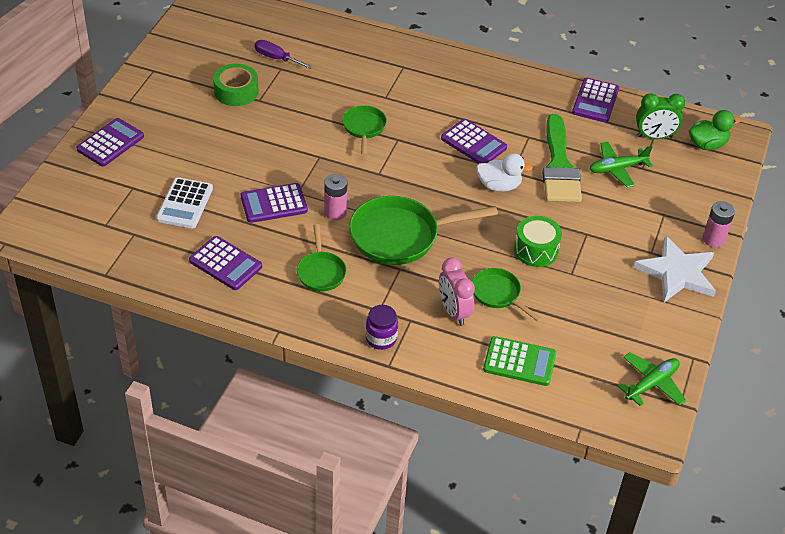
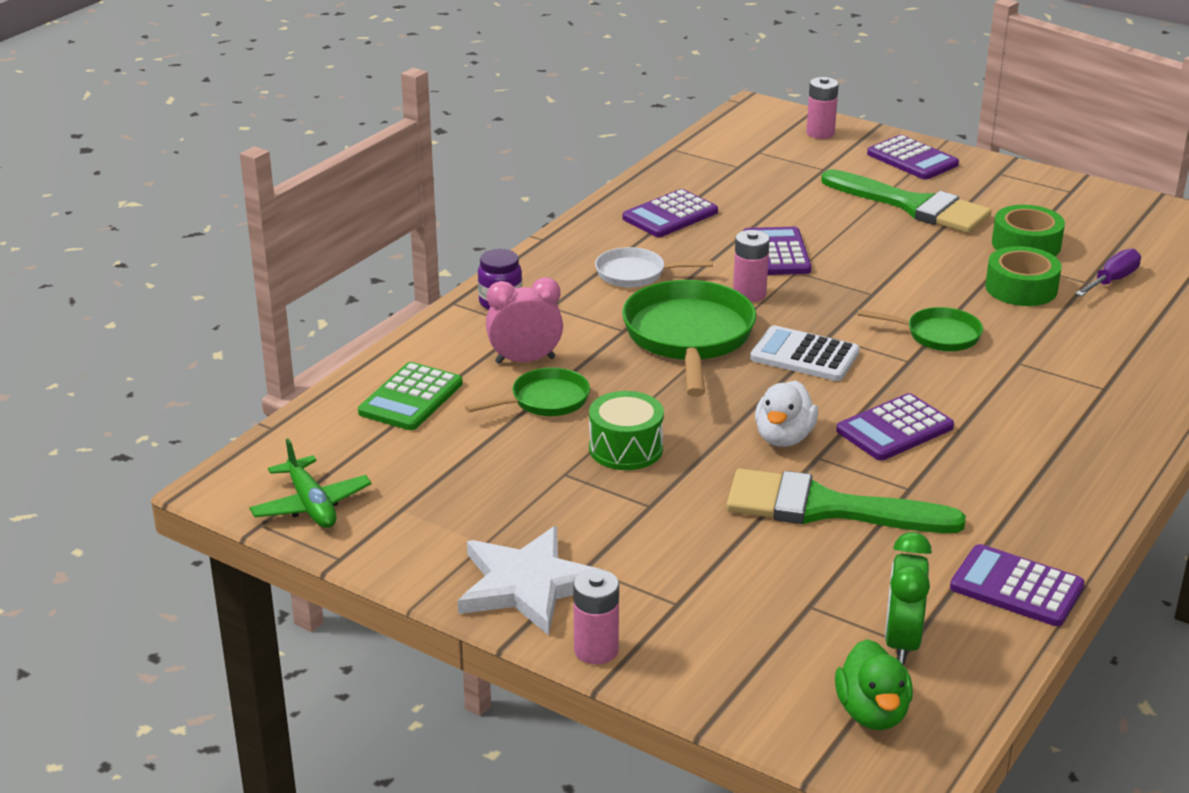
camera: 105 degrees right, 15 degrees down
white calculator [156,177,213,228] -> white calculator moved to [750,325,860,381]
green pan [297,224,347,291] -> white pan [595,247,713,287]
green plane [590,142,653,188] -> none
none -> pink battery [806,77,839,139]
none -> green brush [821,169,992,233]
none -> green tape [985,246,1061,306]

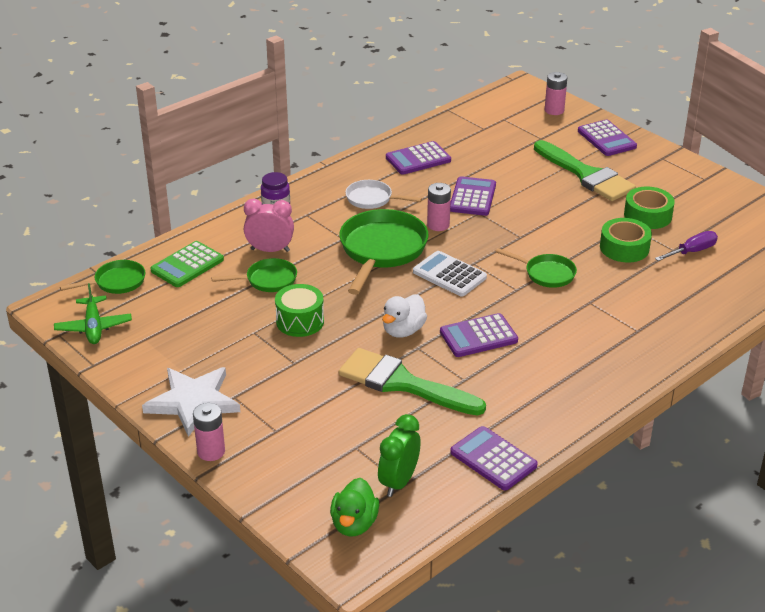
camera: 15 degrees right, 5 degrees up
none -> green pan [60,260,145,294]

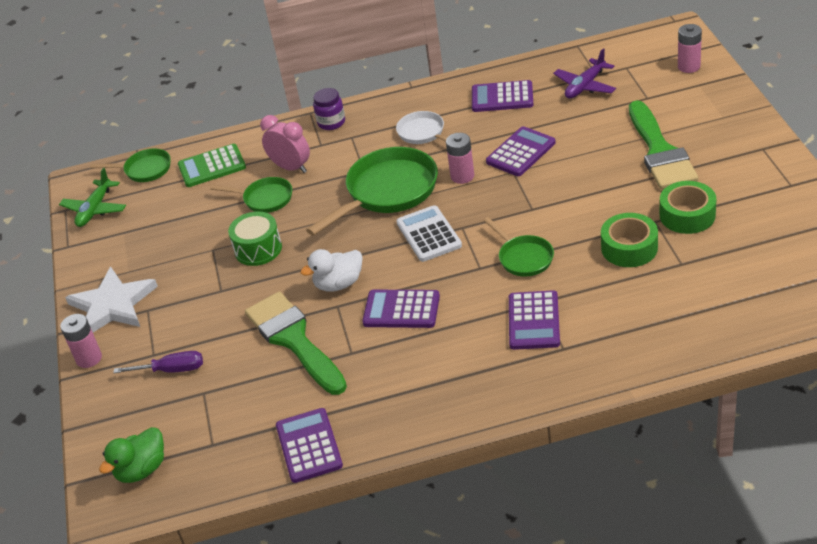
camera: 35 degrees right, 5 degrees up
green clock [378,414,421,497] -> none
purple calculator [578,120,637,156] -> purple calculator moved to [509,290,560,350]
purple screwdriver [655,231,718,261] -> purple screwdriver moved to [113,351,203,373]
none -> purple plane [553,48,616,99]

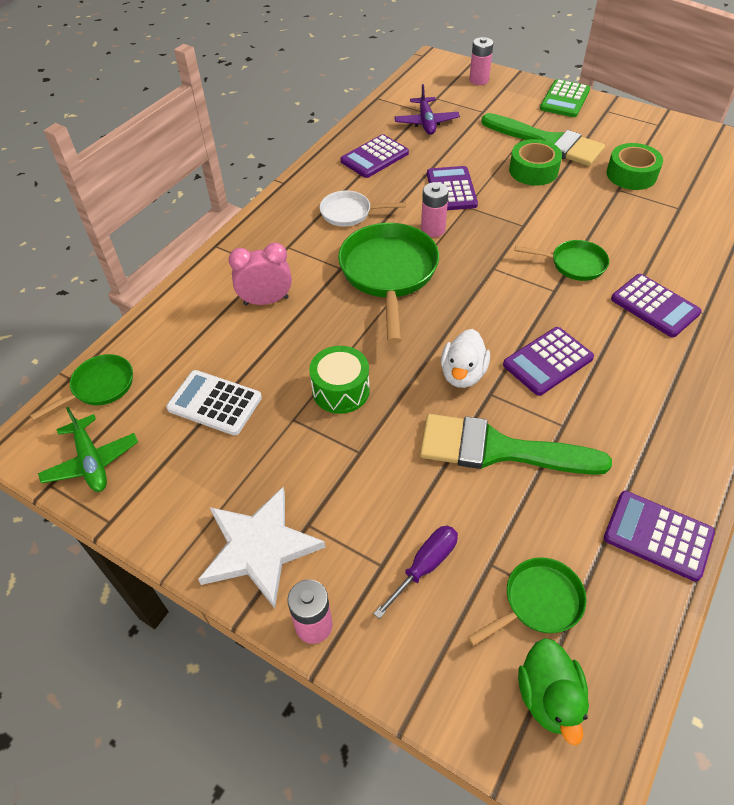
camera: 50 degrees left, 10 degrees up
green calculator [178,144,246,187] -> green calculator moved to [540,79,590,117]
green pan [210,177,292,213] -> green pan moved to [467,557,586,646]
purple jar [313,88,345,130] -> none
white calculator [396,205,462,262] -> white calculator moved to [166,370,262,436]
green tape [601,213,658,267] -> green tape moved to [509,139,562,186]

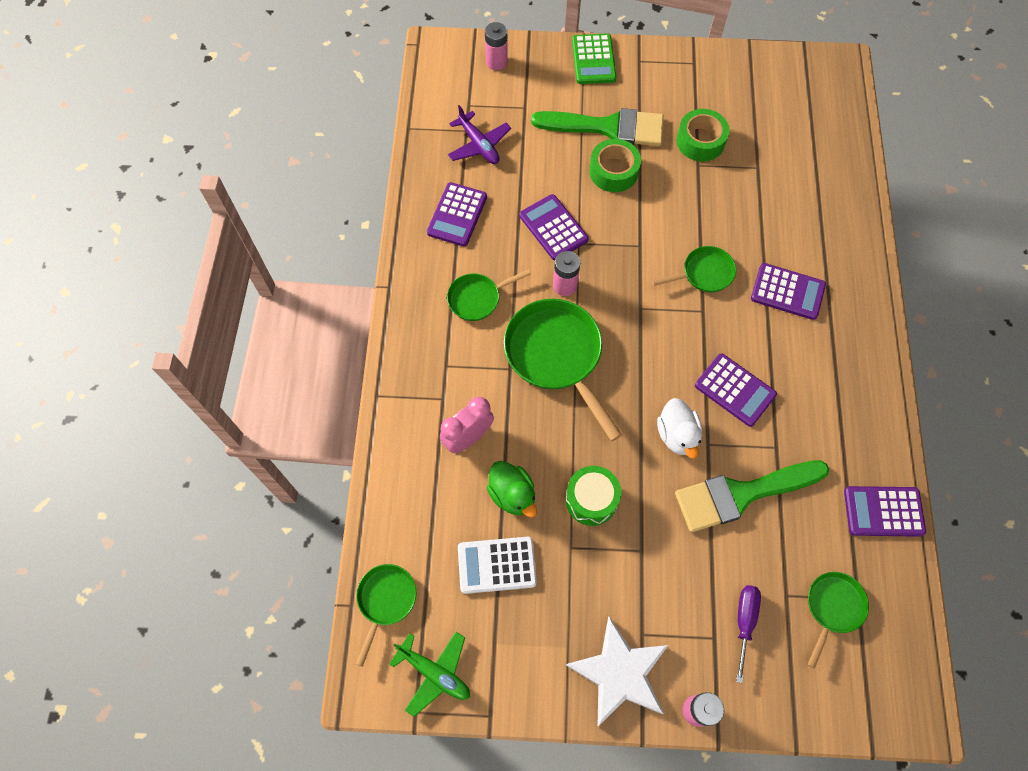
camera: 30 degrees left, 15 degrees up
white pan [320,191,406,227] -> green pan [447,269,531,321]
purple calculator [503,327,594,396] -> purple calculator turned 75 degrees counterclockwise [695,353,777,427]
green duck [518,638,589,746] -> green duck moved to [487,461,537,517]

